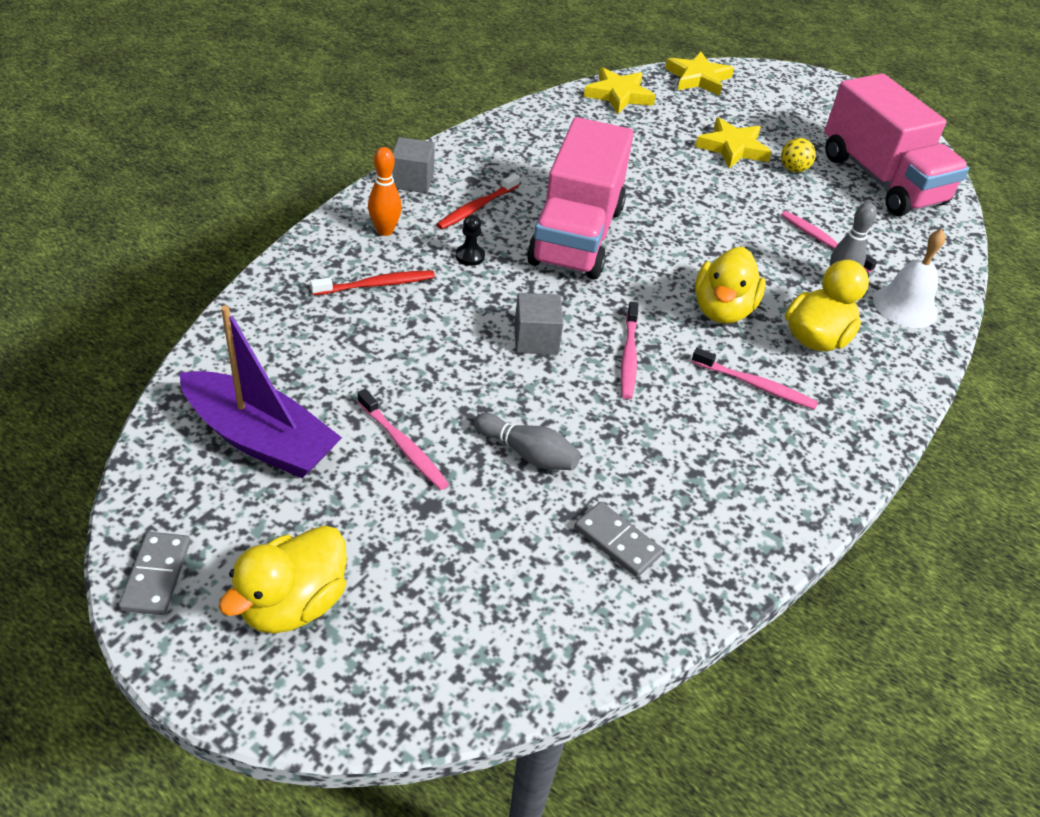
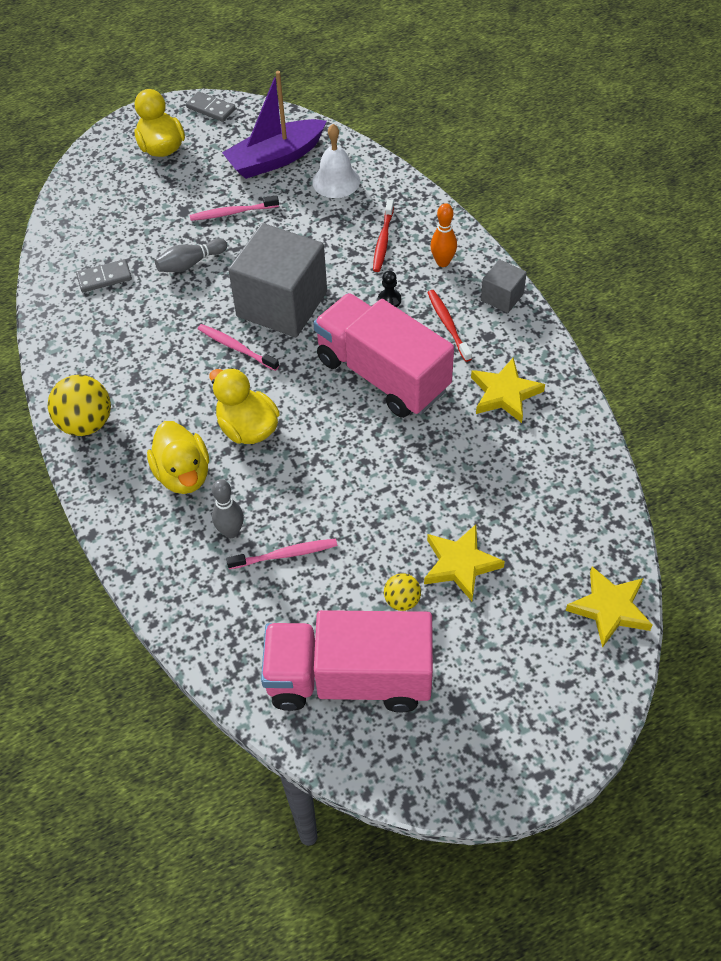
camera: 125 degrees right, 10 degrees up
grey cube [514,293,564,355] -> grey cube [228,223,327,337], size x2.16
yellow star [584,67,656,114] -> yellow star moved to [471,358,545,423]
pink toothbrush [692,348,818,410] -> none
white bell [873,229,946,328] -> white bell moved to [312,124,360,198]
none -> yellow ball [48,375,111,436]

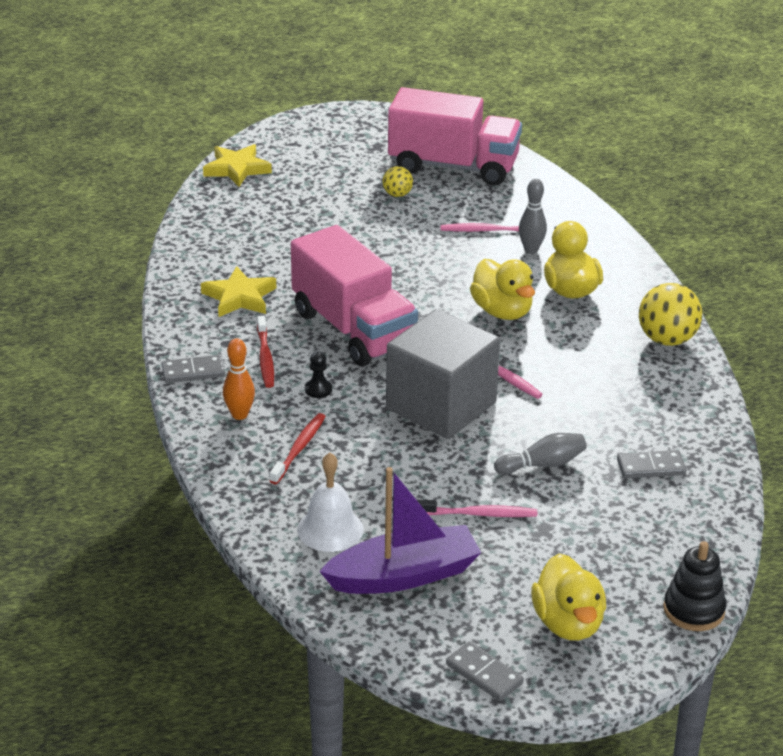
camera: 170 degrees left, 20 degrees down
yellow star [424,524,505,601] -> none
grey cube [481,259,527,313] -> grey domino [162,355,225,383]
none -> black stacking toy [663,541,726,631]

